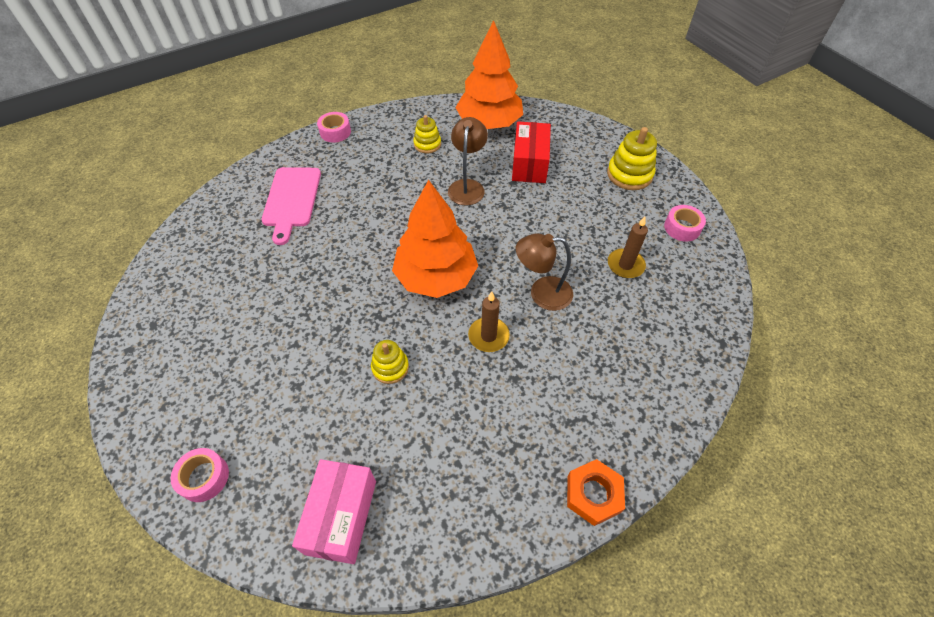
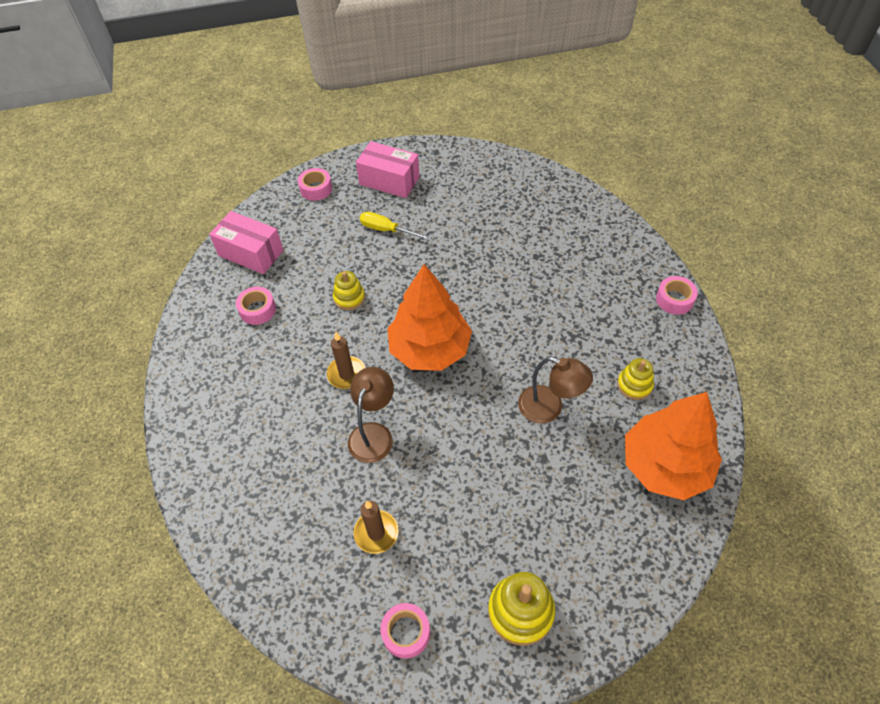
camera: 110 degrees right, 0 degrees up
pink cutting board [261,167,321,245] -> none
red box [512,121,551,183] -> none
orange nut [567,459,625,526] -> none
none -> pink tape [236,287,276,325]
none -> pink box [356,141,420,198]
none -> yellow screwdriver [360,212,432,241]

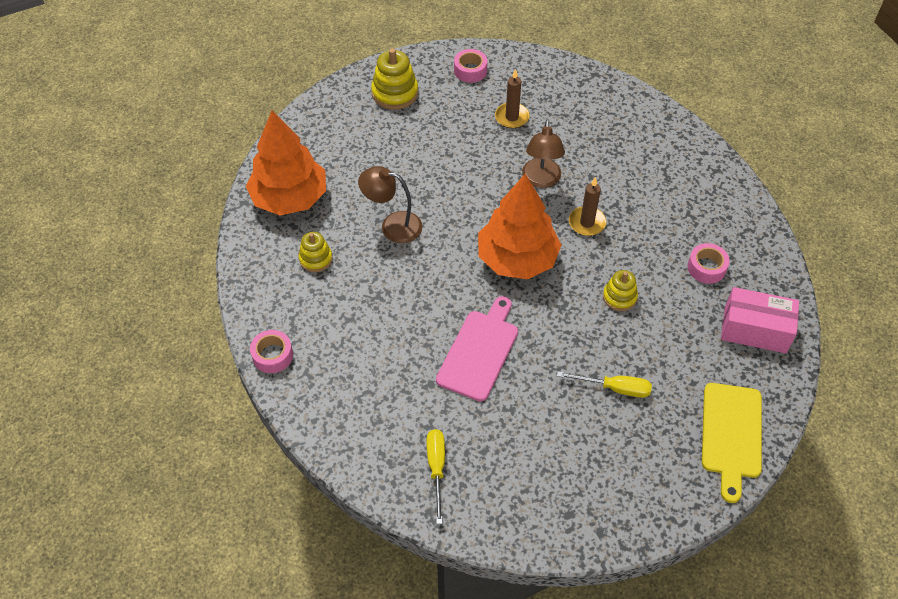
camera: 165 degrees right, 0 degrees up
pink tape [298,168,332,201] -> yellow cutting board [702,383,762,503]
pink box [356,141,420,198] -> none
none -> yellow screwdriver [427,429,445,524]
none -> pink cutting board [436,296,518,402]

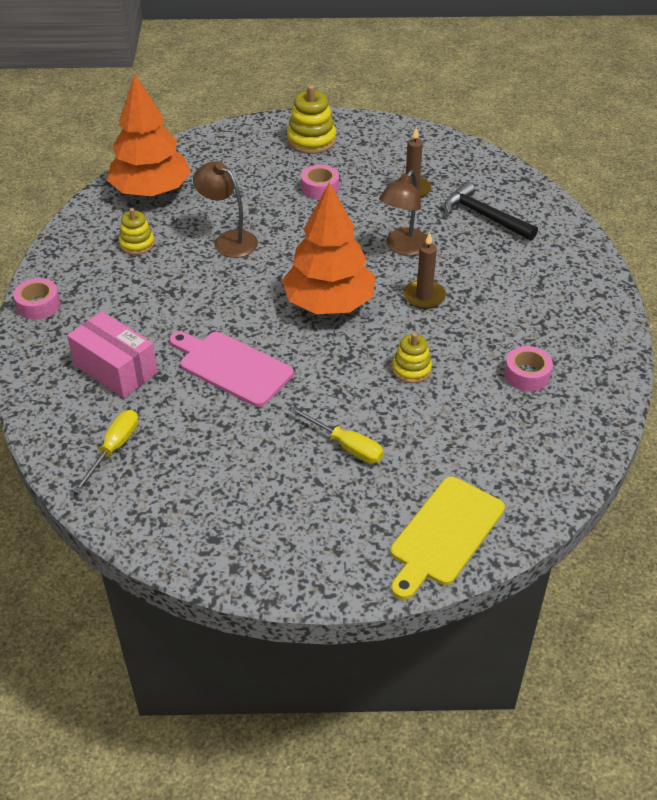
camera: 25 degrees right, 10 degrees down
pink cutting board [436,296,518,402] -> pink cutting board turned 105 degrees counterclockwise [169,331,294,407]
pink tape [454,49,488,83] -> pink tape moved to [301,165,339,200]
pink box [721,287,799,353] -> pink box moved to [67,311,158,398]
none -> black hammer [444,181,538,241]

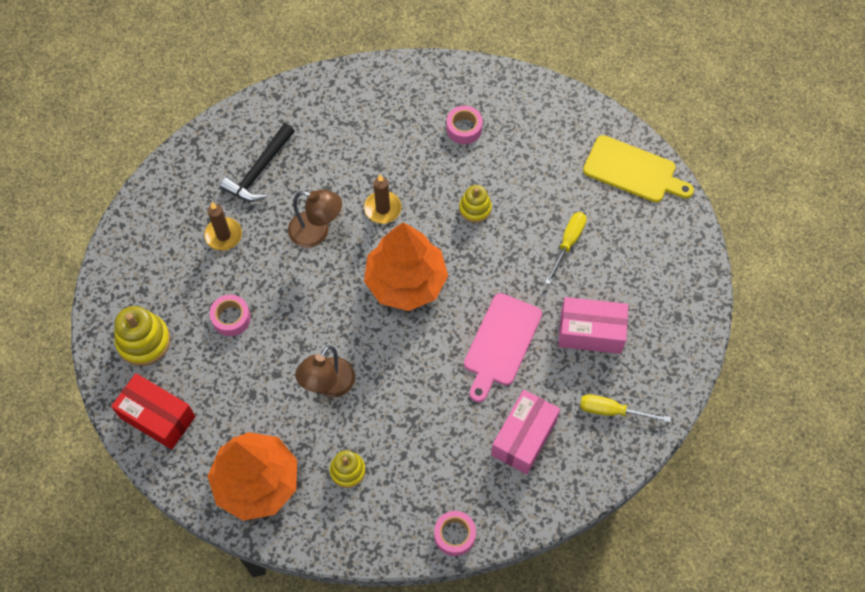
camera: 100 degrees left, 20 degrees up
none -> red box [111,373,195,450]
none -> pink box [558,297,628,354]

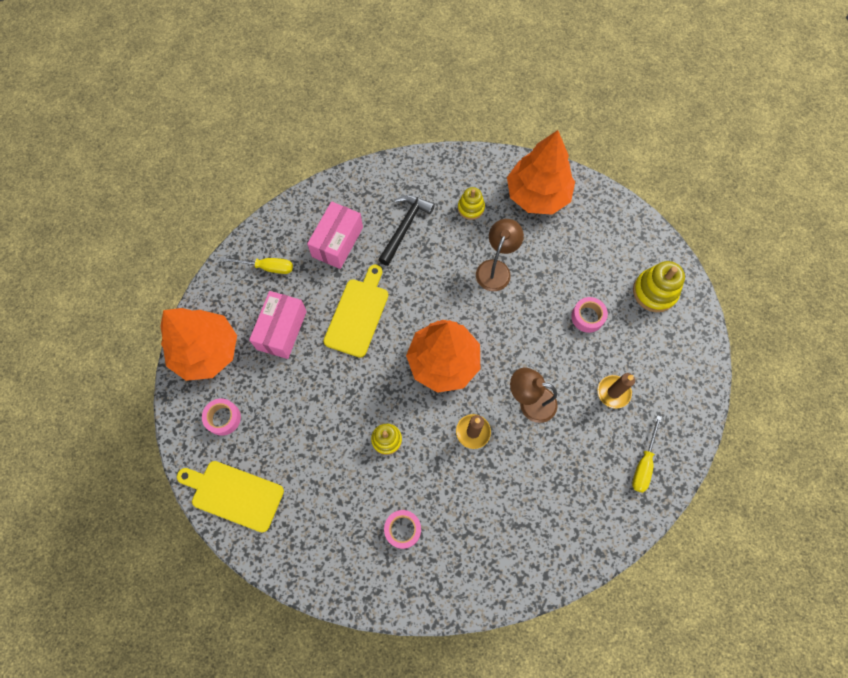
camera: 175 degrees right, 5 degrees up
red box [111,373,195,450] -> none
black hammer [220,123,295,202] -> black hammer moved to [378,195,435,266]
pink tape [434,511,476,556] -> pink tape moved to [202,399,241,436]
pink cutting board [464,293,542,402] -> yellow cutting board [324,264,388,358]
yellow screwdriver [545,212,587,285] -> yellow screwdriver moved to [632,415,662,493]
pink box [558,297,628,354] -> pink box turned 75 degrees counterclockwise [249,291,307,359]
none -> orange tree [160,308,237,381]

